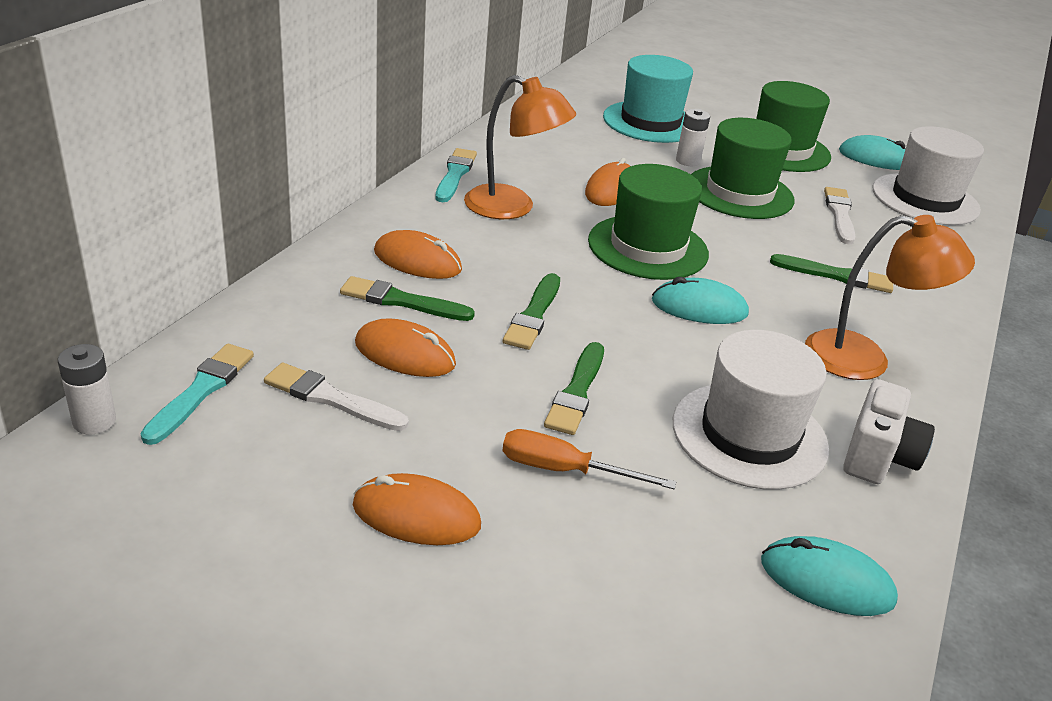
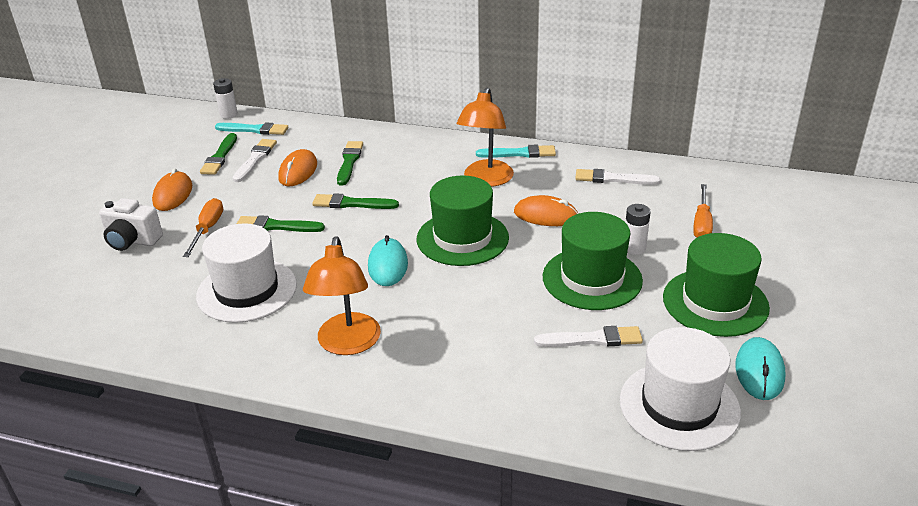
camera: 85 degrees right, 0 degrees up
orange mouse [374,230,462,279] -> none
turquoise hat [603,55,693,143] -> orange screwdriver [693,184,713,238]
turquoise mouse [761,536,898,616] -> none
green brush [770,254,893,293] -> green brush moved to [200,133,237,175]
white camera [843,379,935,484] -> white camera moved to [99,198,163,251]
none -> white brush [575,169,661,185]

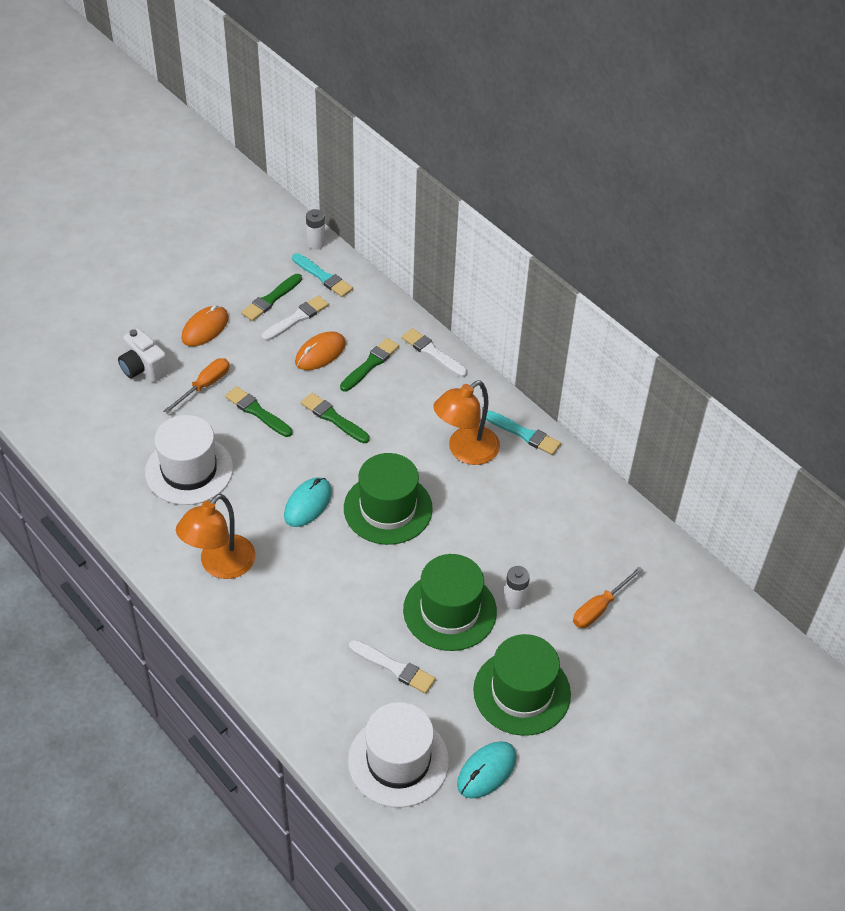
camera: 30 degrees right, 15 degrees up
orange mouse [514,195,578,226] -> none
white brush [575,169,661,185] -> white brush moved to [402,328,467,377]

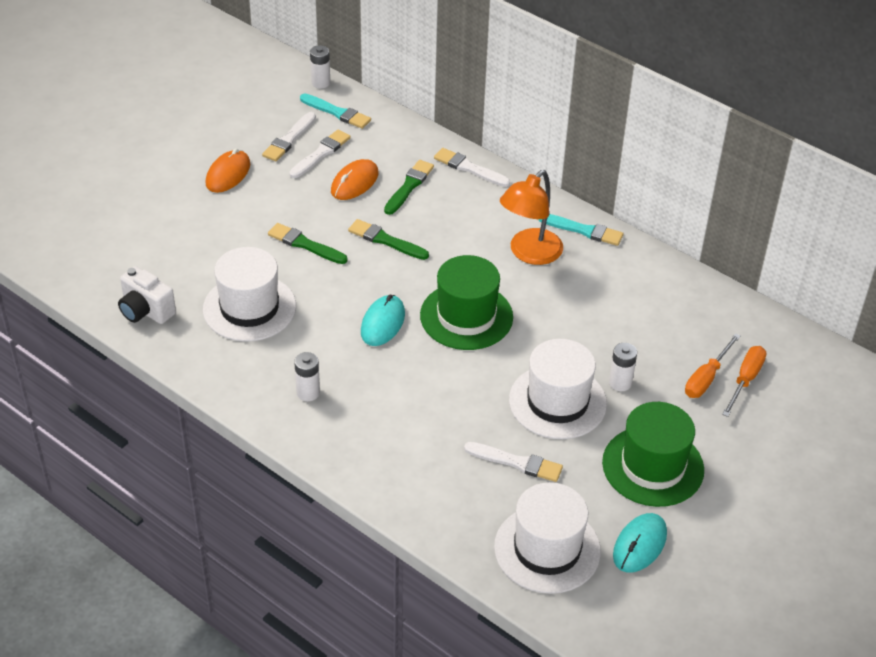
camera: 10 degrees left, 5 degrees down
white camera [118,328,169,382] -> white camera moved to [118,266,176,324]
orange screwdriver [164,358,230,414] -> orange screwdriver moved to [722,346,766,417]
orange lamp [176,494,255,579] -> white battery [294,352,320,401]
green brush [241,274,302,321] -> white brush [262,112,316,161]
green hat [403,554,497,651] -> white hat [509,339,607,439]

